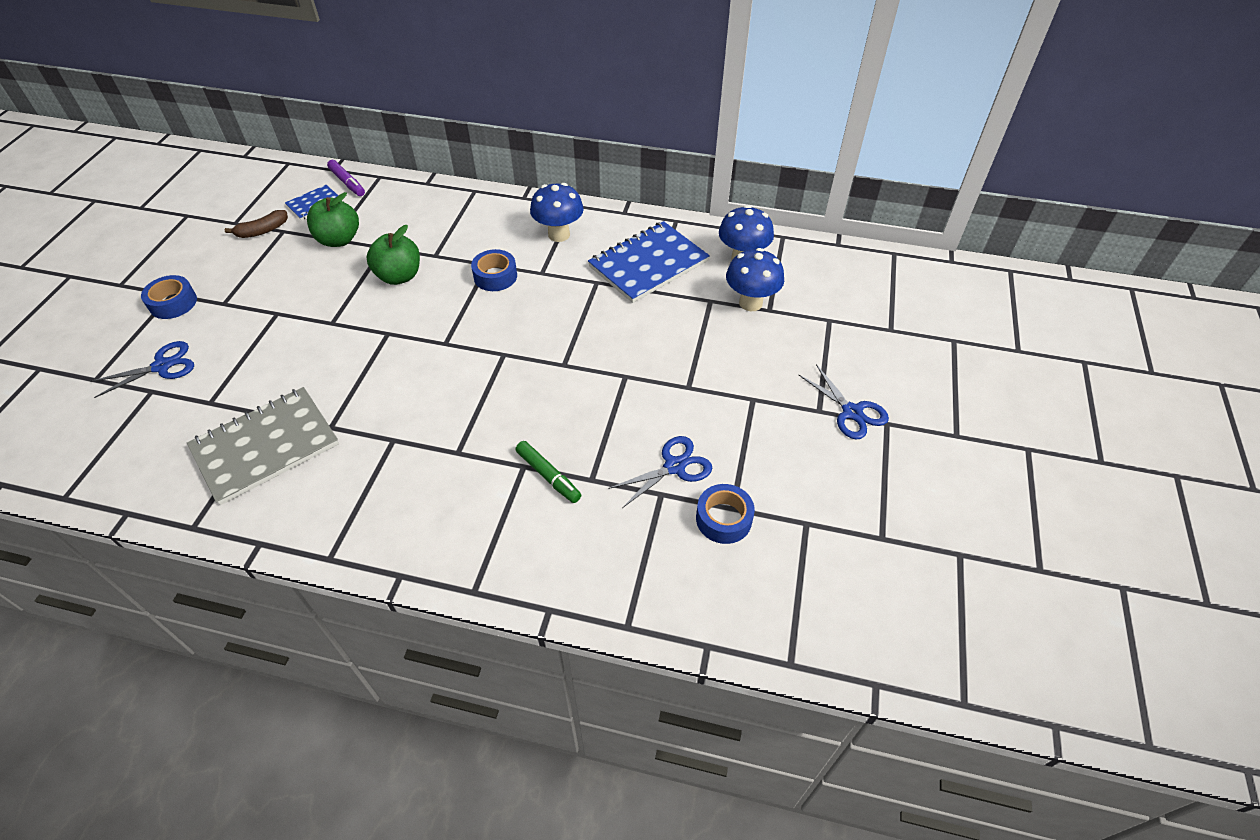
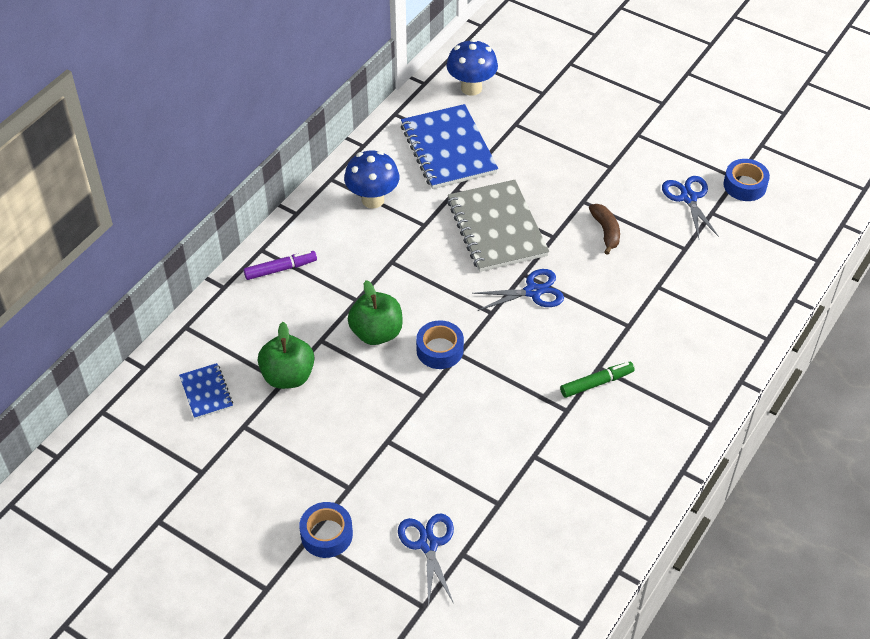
camera: 70 degrees left, 0 degrees up
grey notebook [187,387,339,505] -> grey notebook moved to [447,180,549,272]
brown banana [224,210,288,238] -> brown banana moved to [589,204,620,255]
purple marker [327,160,365,196] -> purple marker moved to [243,251,317,280]
blue tape [471,249,517,291] -> blue tape moved to [416,320,464,369]
green marker [515,441,581,503] -> green marker moved to [560,362,635,398]
blue mushroom [726,248,784,311] -> none
blue scissors [799,364,889,439] -> blue scissors moved to [472,269,564,311]

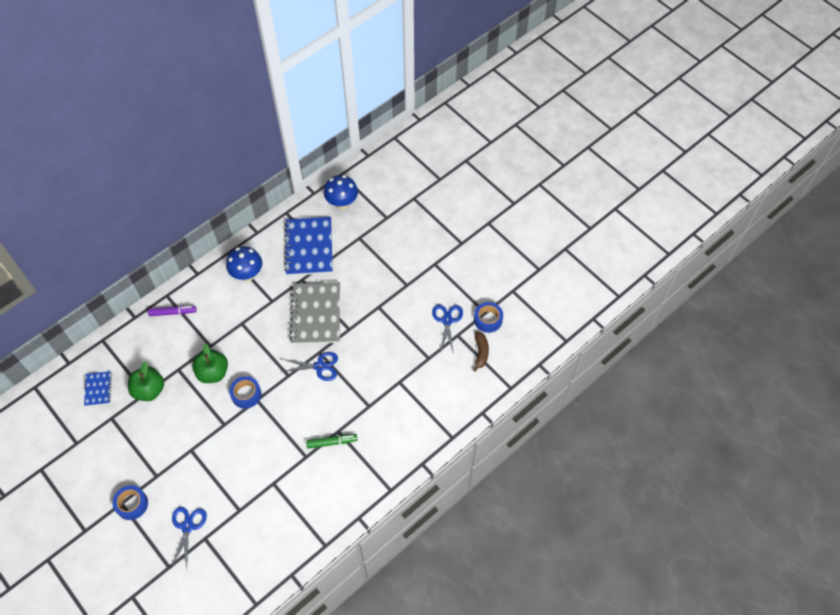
camera: 15 degrees right, 10 degrees up
brown banana [589,204,620,255] -> brown banana moved to [473,332,489,372]

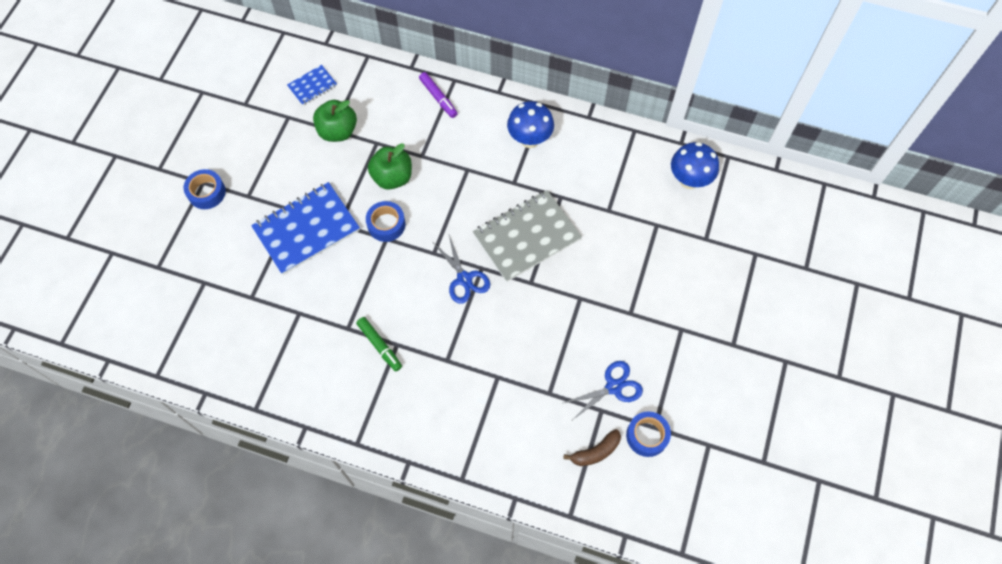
camera: 60 degrees right, 5 degrees up
blue scissors [171,507,207,570] -> none
blue notebook [284,217,333,276] -> blue notebook moved to [251,182,360,275]

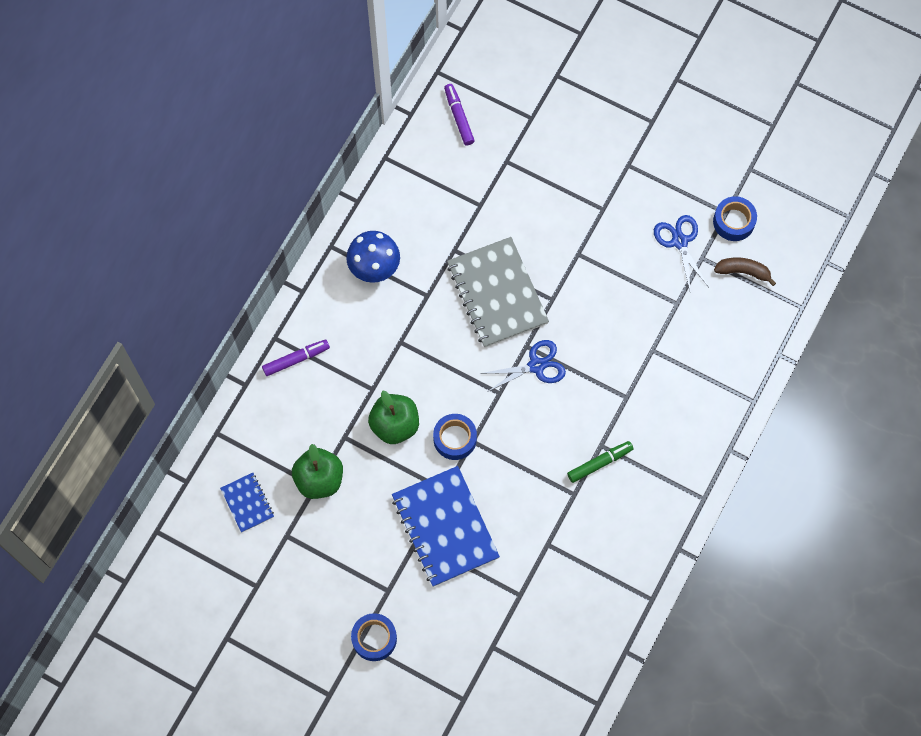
camera: 80 degrees left, 5 degrees up
brown banana [563,429,621,466] -> brown banana turned 60 degrees counterclockwise [714,258,776,286]
blue mushroom [671,142,719,189] -> purple marker [444,84,475,145]

